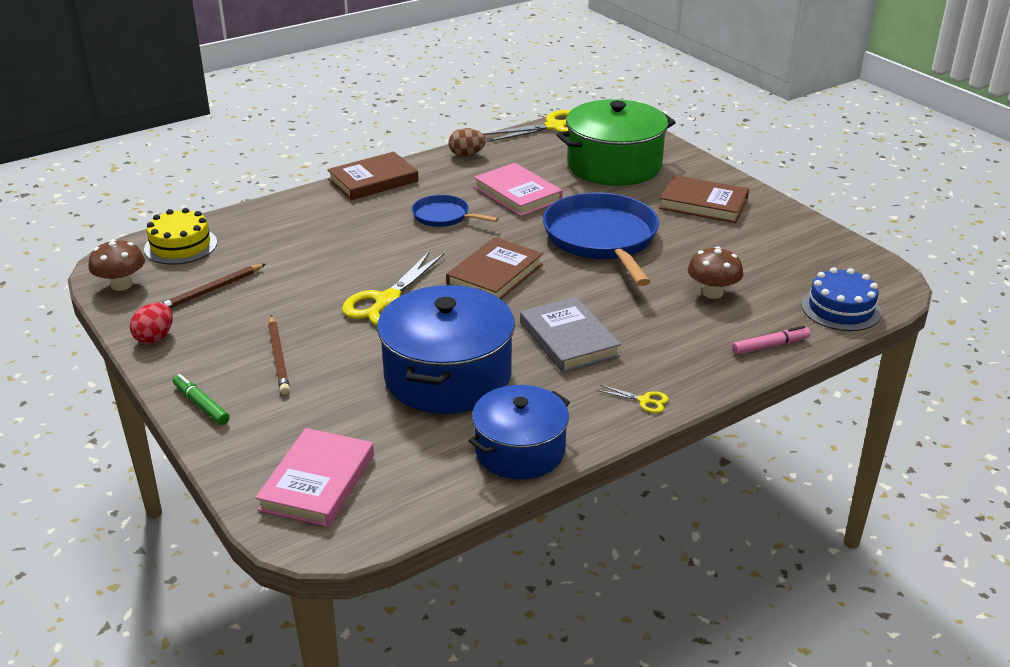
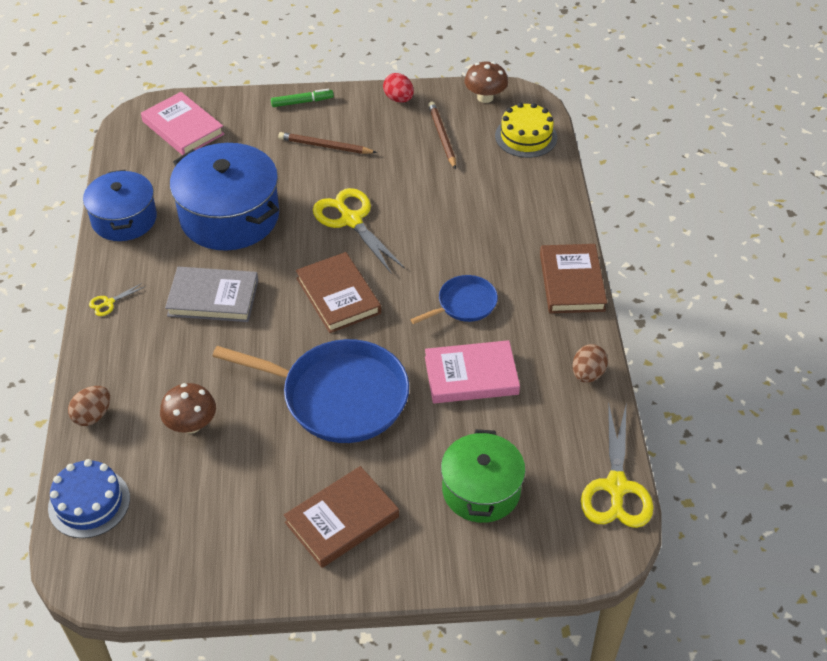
camera: 120 degrees right, 15 degrees up
green pot [556,99,676,186] -> green pot [441,429,526,523], size x0.65
pink marker [732,326,810,355] -> brown egg [68,386,110,426]

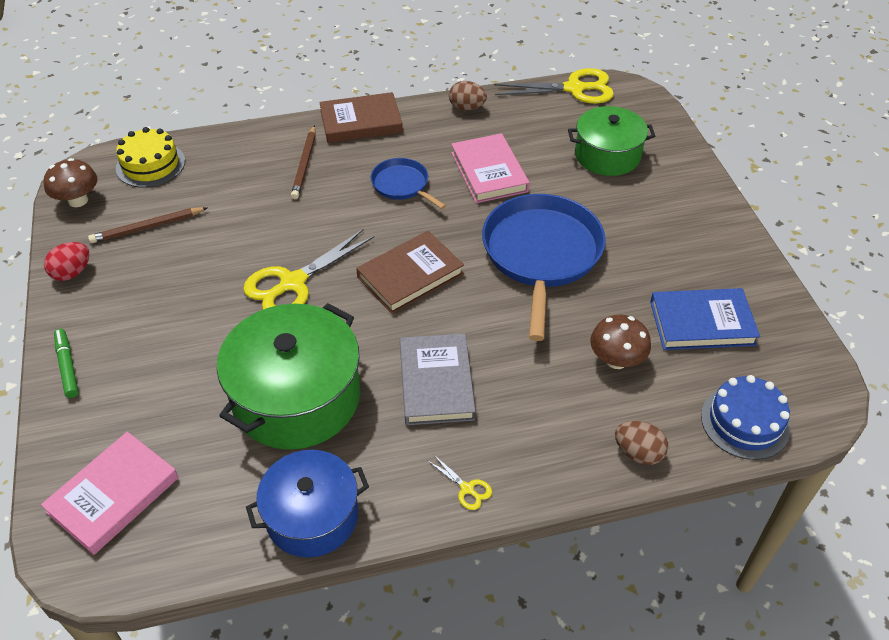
camera: 100 degrees left, 0 degrees up
blue pot [170,143,279,251] -> green pot [217,303,360,450]
brown pencil [278,132,377,154] -> brown pencil moved to [291,125,316,199]
brown book [284,466,399,568] -> none
none -> blue book [650,288,760,350]

